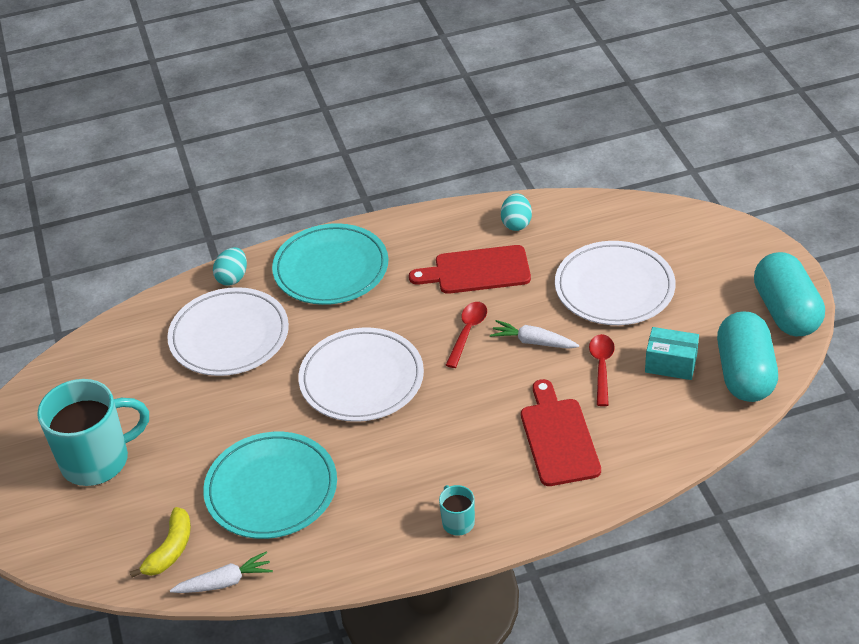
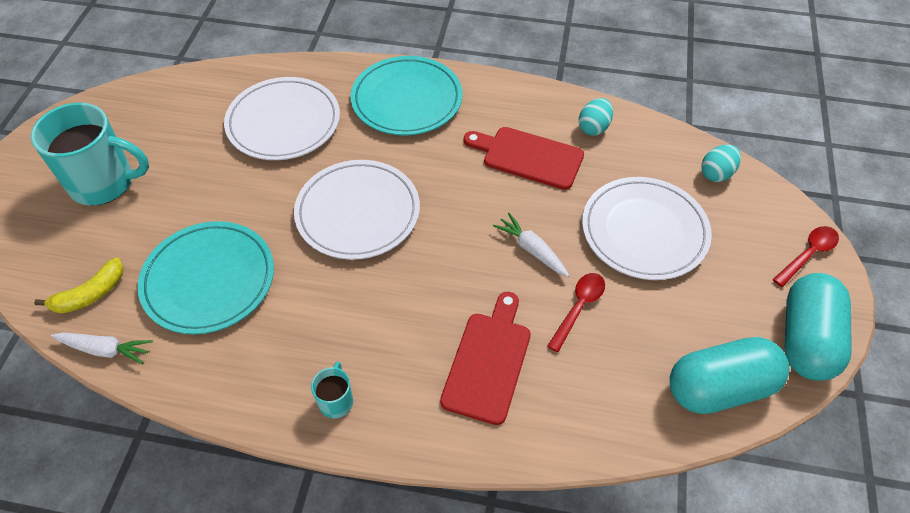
camera: 25 degrees right, 10 degrees up
turquoise egg [213,247,247,286] -> turquoise egg moved to [701,145,741,182]
red spoon [446,302,487,368] -> red spoon moved to [773,226,839,287]
turquoise box [645,327,699,380] -> none
turquoise capsule [717,311,778,402] -> turquoise capsule turned 45 degrees clockwise [670,337,789,414]

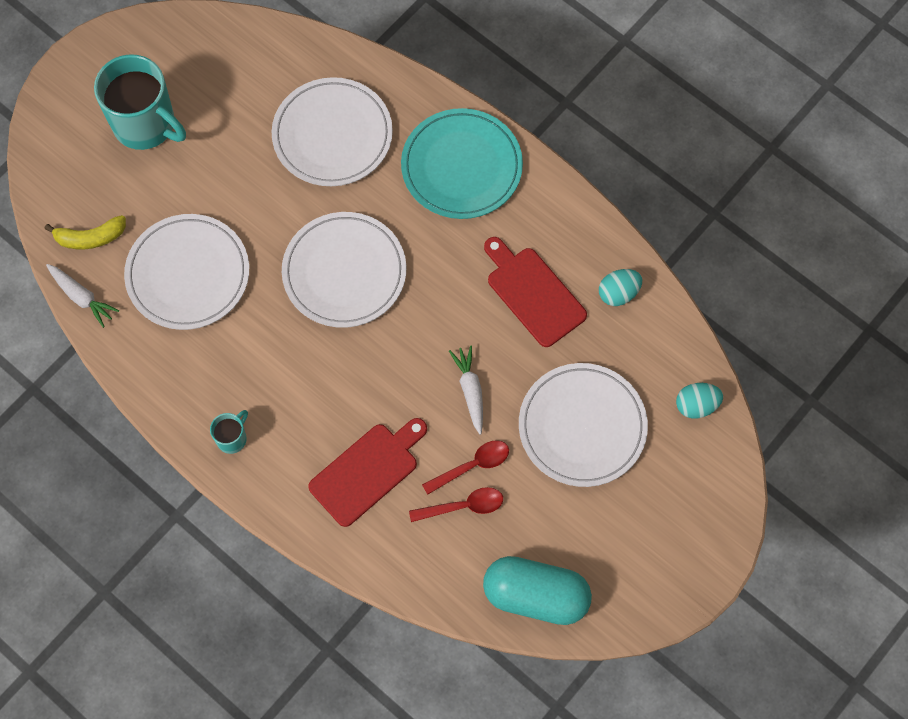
camera: 30 degrees right, 15 degrees up
turquoise plate [138,221,274,334] -> white plate [124,214,249,330]
red spoon [773,226,839,287] -> red spoon moved to [409,487,503,522]
turquoise capsule [785,273,852,381] -> none

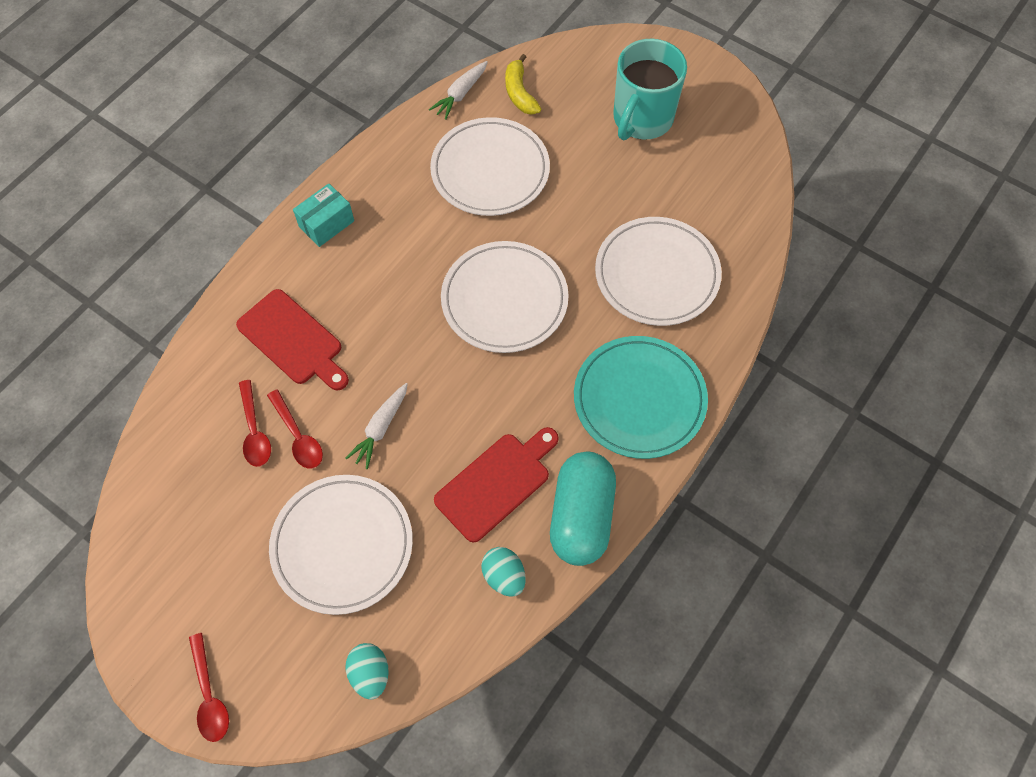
camera: 85 degrees right, 5 degrees down
turquoise mug [210,410,248,454] -> turquoise box [293,183,354,247]
white carrot [449,345,483,434] -> white carrot turned 135 degrees clockwise [346,383,408,469]
turquoise capsule [483,556,592,625] -> turquoise capsule moved to [550,452,616,566]
none -> red spoon [189,633,229,742]

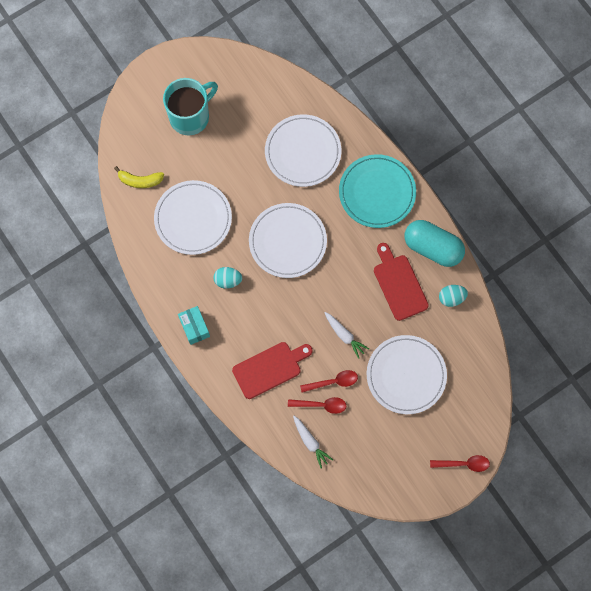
camera: 70 degrees left, 10 degrees up
turquoise egg [346,643,389,700] -> turquoise egg moved to [214,267,242,289]
white carrot [429,61,488,120] -> white carrot moved to [293,416,333,469]
turquoise mug [613,39,687,140] -> turquoise mug turned 90 degrees counterclockwise [163,78,218,135]

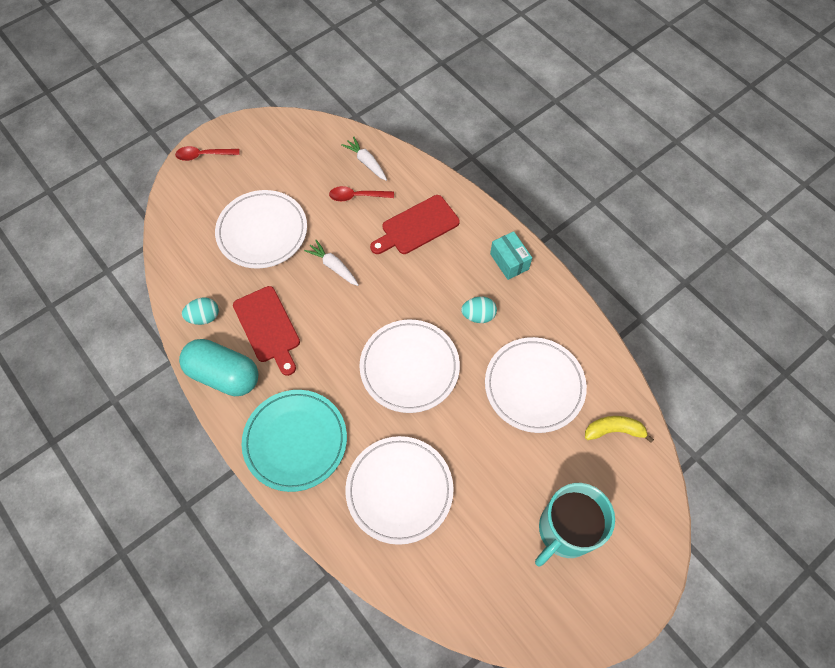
camera: 175 degrees right, 10 degrees down
red spoon [300,370,358,392] -> none

